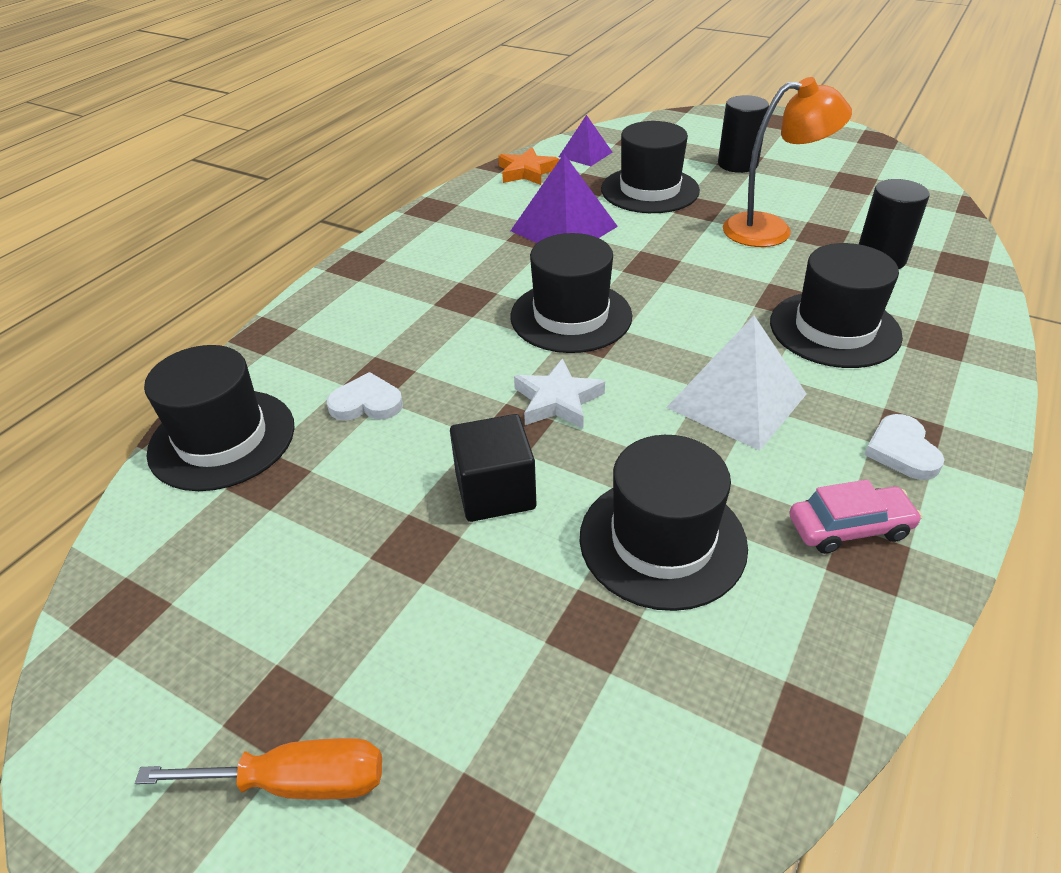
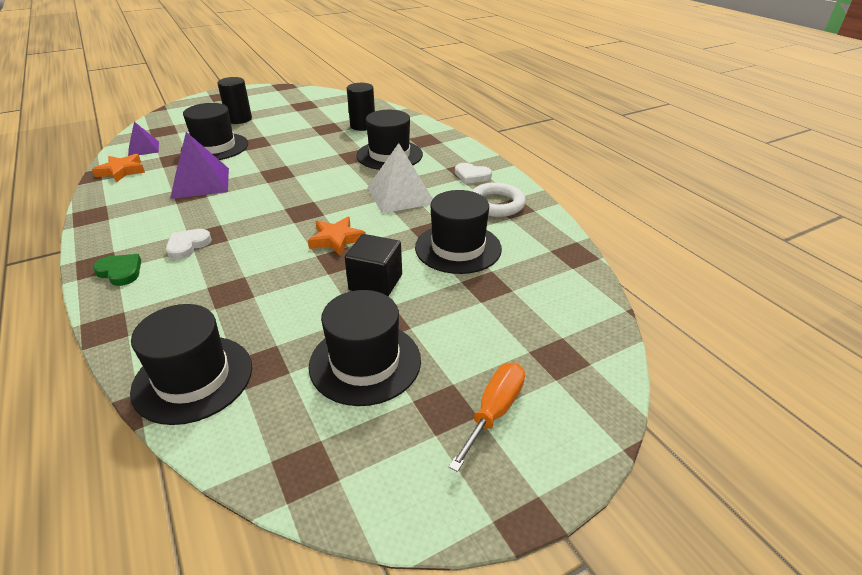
camera: 60 degrees left, 5 degrees down
white heart [327,372,403,421] -> white heart moved to [166,229,212,260]
black hat [510,233,632,353] -> black hat moved to [309,290,421,406]
white star [514,358,605,429] -> orange star [308,217,366,256]
orange lamp [723,77,852,247] -> none
pink car [789,479,922,554] -> white ring [472,182,526,217]
none -> green heart [93,254,141,286]

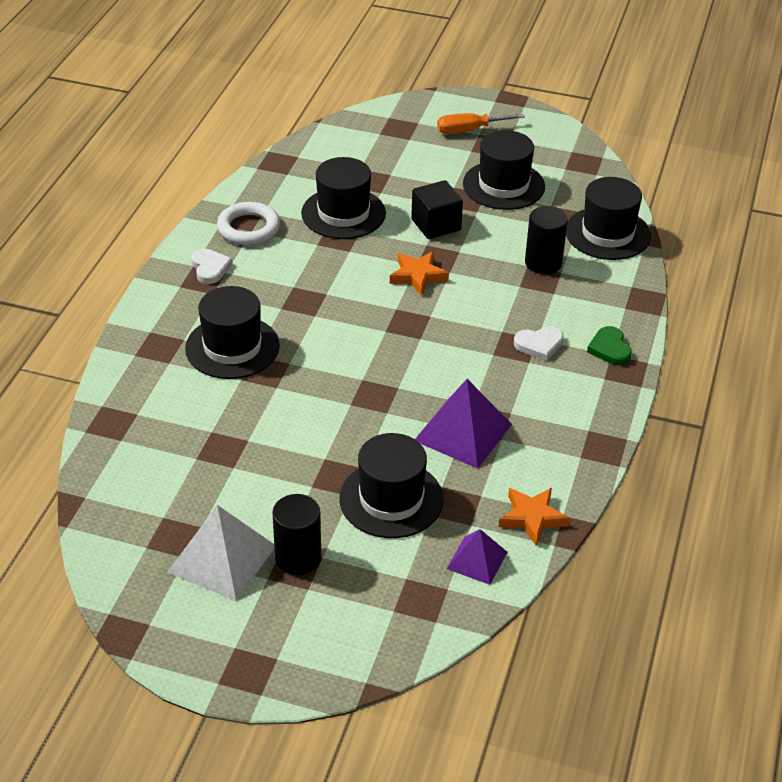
camera: 135 degrees left, 5 degrees up
black cylinder [347,83,375,131] -> black cylinder moved to [525,206,568,274]
white pyramid [367,143,433,213] -> white pyramid moved to [168,505,274,601]

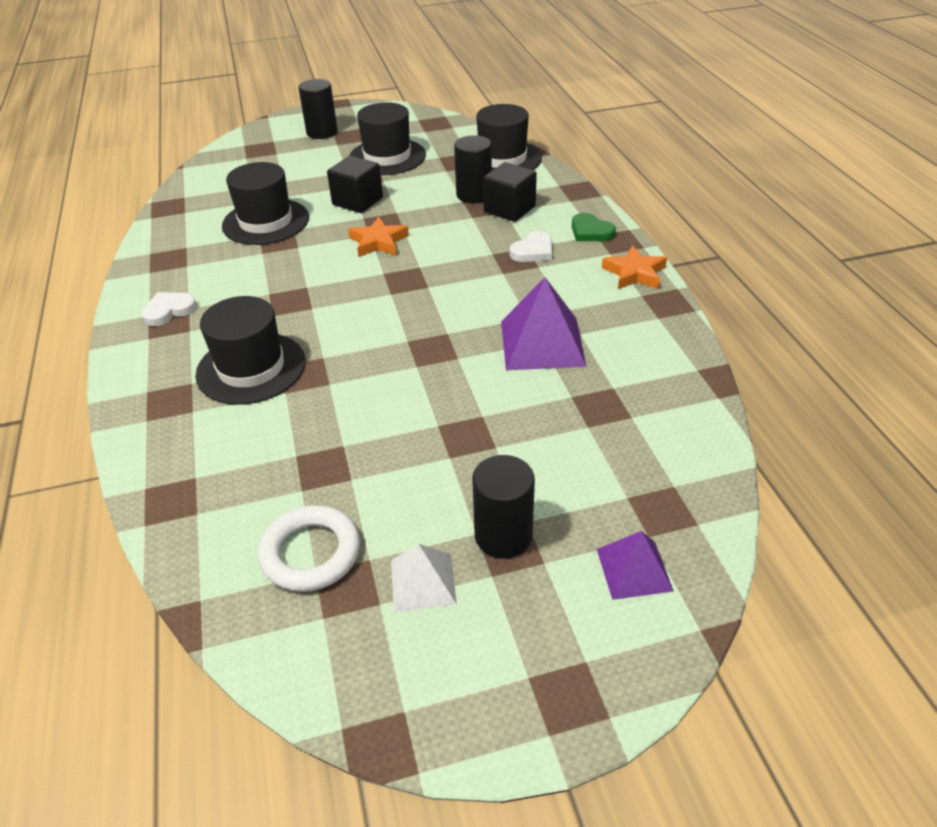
camera: 30 degrees left, 0 degrees up
white pyramid [168,505,274,601] -> white pyramid [391,544,457,612], size x0.59
white heart [191,249,233,284] -> white heart turned 75 degrees counterclockwise [141,292,197,326]
white ring [217,202,280,245] -> white ring moved to [258,505,360,592]
black hat [339,433,443,538] -> none
orange screwdriver [437,113,525,134] -> black cylinder [298,79,338,139]
purple pyramid [447,529,507,585] -> purple pyramid moved to [597,531,673,600]
orange star [499,488,570,546] -> orange star moved to [602,245,667,289]
none -> black cube [483,162,537,222]

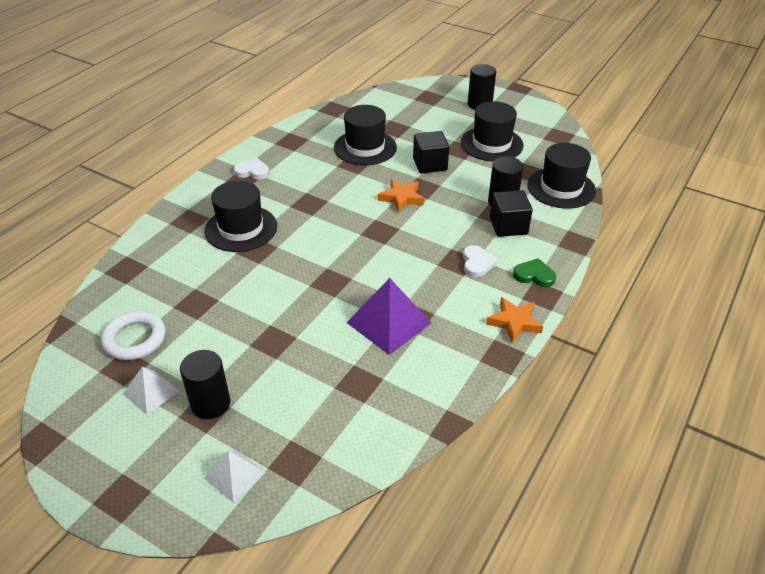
camera: 45 degrees right, 0 degrees up
white heart [510,231,552,262] -> white heart turned 90 degrees counterclockwise [463,245,498,277]
green heart [572,213,616,241] -> green heart turned 105 degrees clockwise [513,258,556,287]
purple pyramid [597,531,673,600] -> white pyramid [204,450,265,503]

